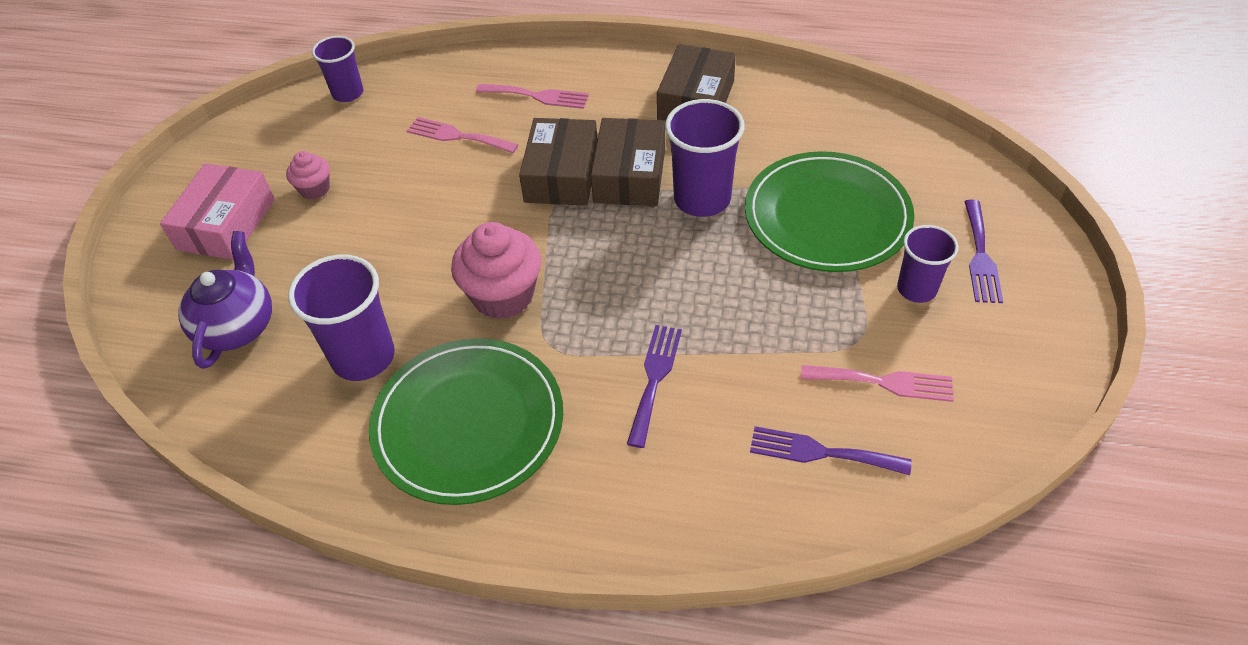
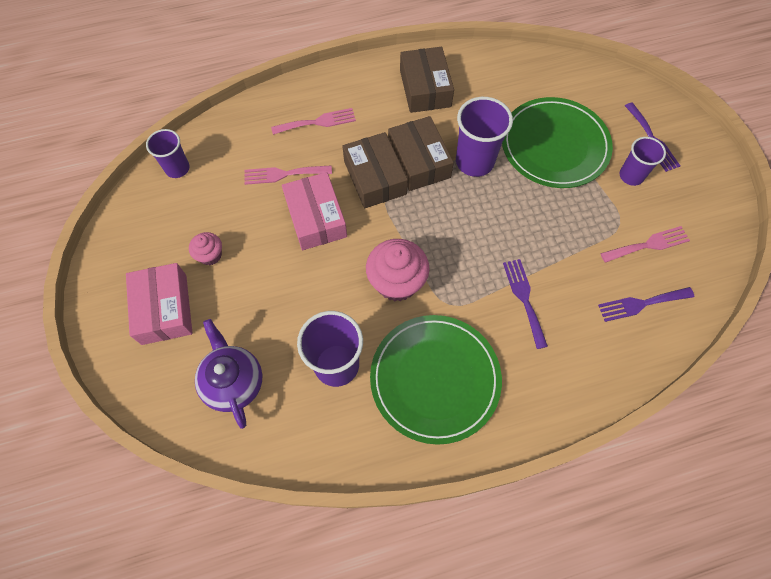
camera: 30 degrees left, 15 degrees up
none -> pink box [282,172,347,250]

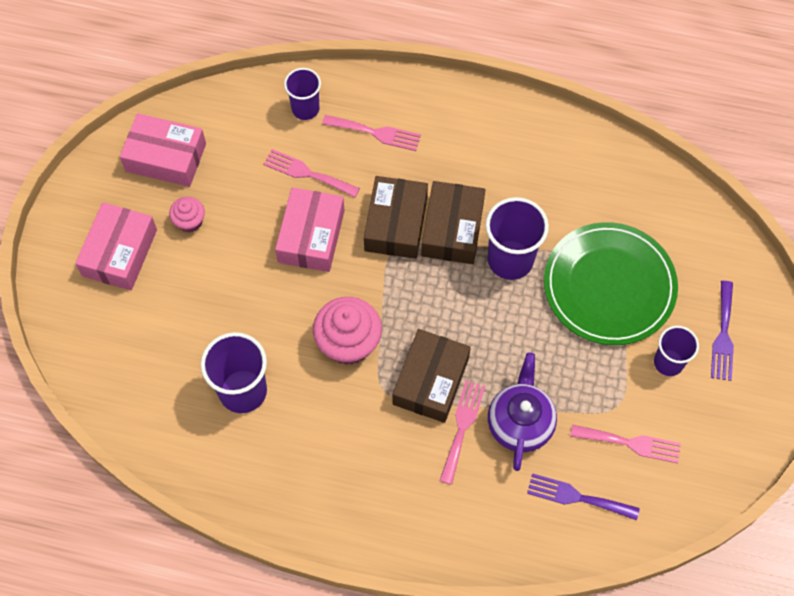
camera: 30 degrees right, 0 degrees up
purple cup [146,129,189,178] -> purple cup moved to [284,68,321,120]
purple teapot [195,319,262,429] -> purple teapot moved to [488,353,557,471]
green plate [370,315,502,445] -> none
brown box [400,47,454,113] -> brown box moved to [393,329,471,423]
purple fork [503,259,548,349] -> pink fork [440,380,485,485]
none -> pink box [120,113,206,187]

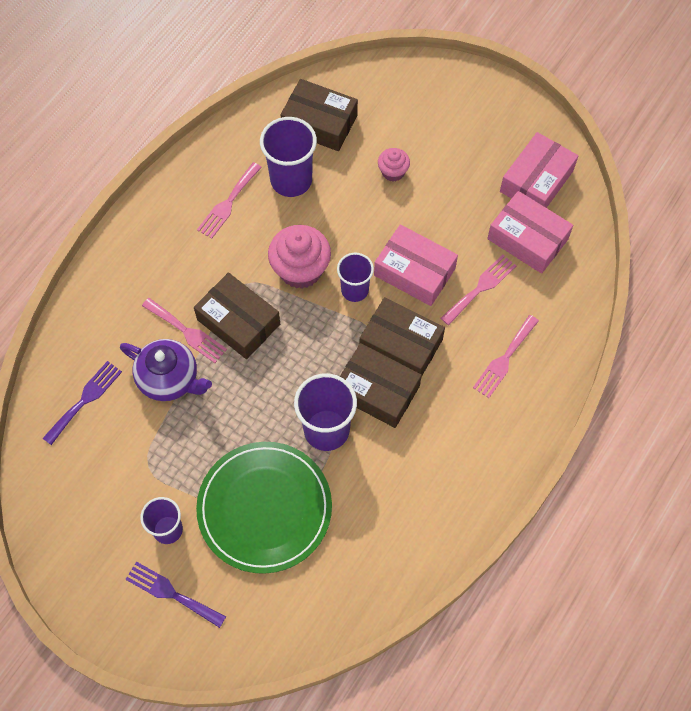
camera: 110 degrees right, 0 degrees up
pink box [75,202,157,290] -> pink box moved to [487,191,573,274]
pink cupcake [169,197,205,233] -> pink cupcake moved to [378,148,410,182]
purple cup [284,68,321,120] -> purple cup moved to [337,253,374,302]
pink fork [570,425,681,463] -> pink fork moved to [197,162,262,239]
none -> brown box [281,79,358,151]

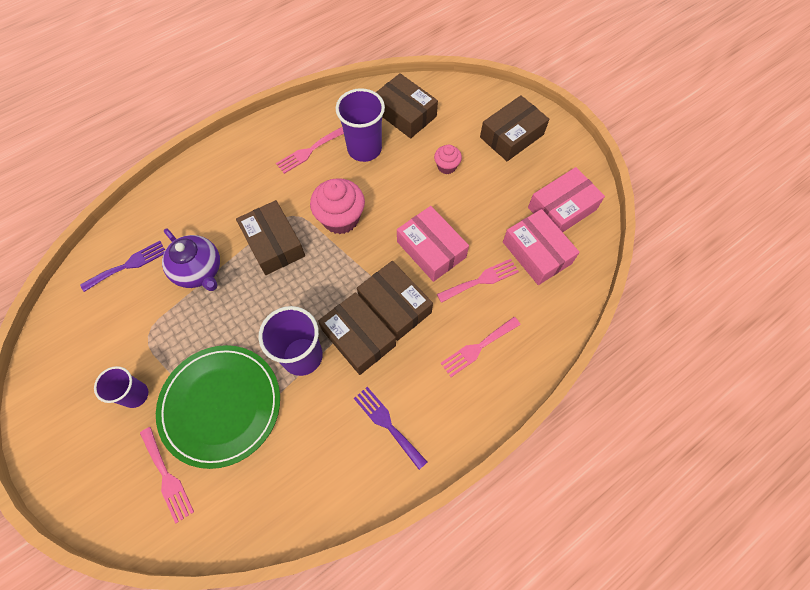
camera: 20 degrees right, 0 degrees up
purple fork [125,562,226,628] -> purple fork moved to [354,387,427,470]
pink fork [142,298,227,363] -> pink fork moved to [140,427,194,524]
purple cup [337,253,374,302] -> none
none -> brown box [480,95,549,161]

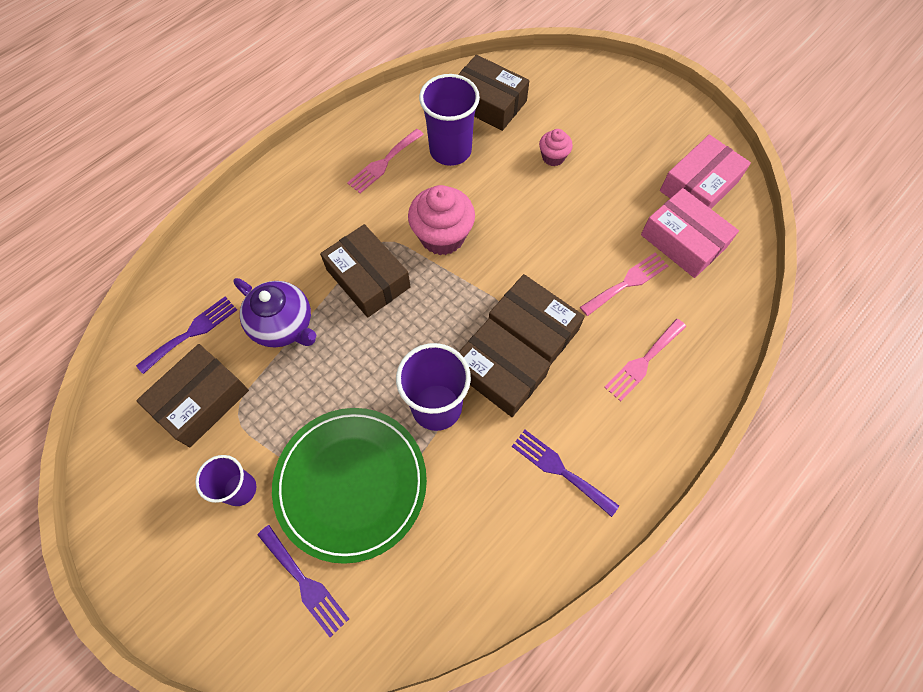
camera: 10 degrees left, 0 degrees up
pink fork [140,427,194,524] -> purple fork [257,525,349,637]
pink box [397,206,469,282] -> none
brown box [480,95,549,161] -> brown box moved to [136,344,249,447]

